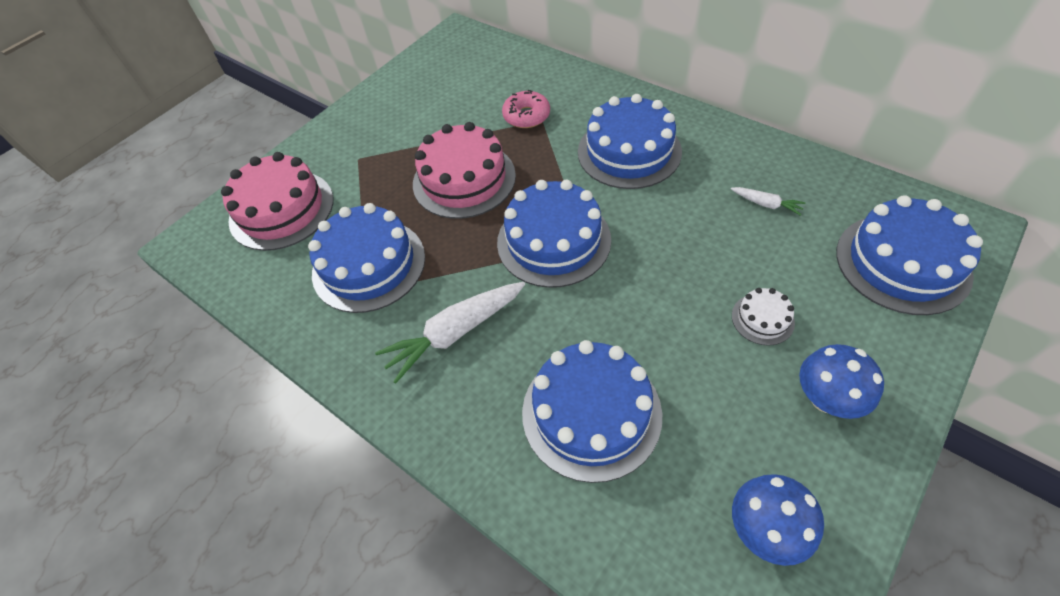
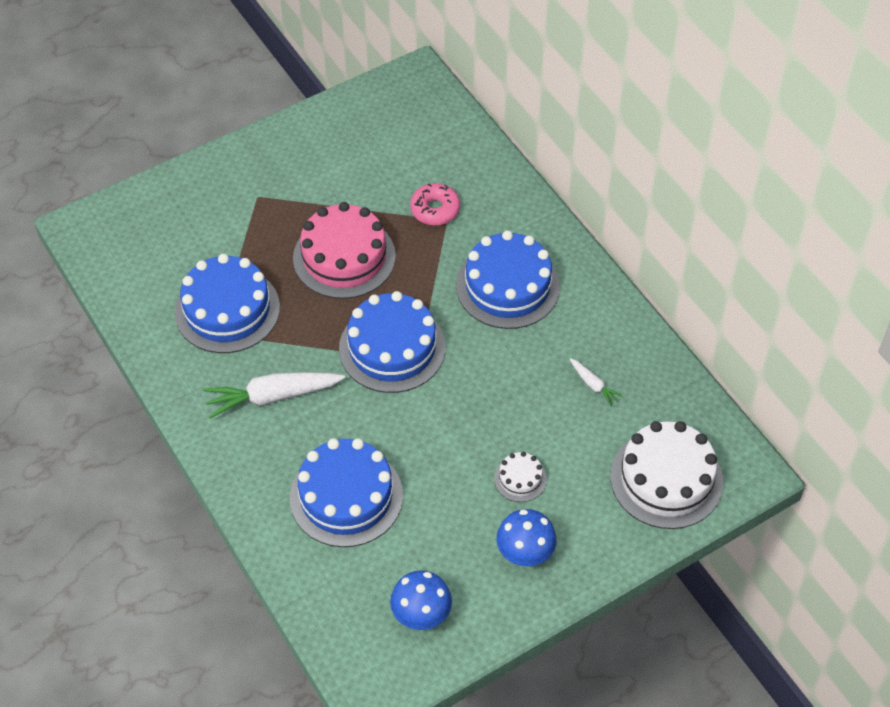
camera: 15 degrees right, 0 degrees up
pink cake [221,152,333,251] -> none
blue cake [836,195,983,315] -> white cake [610,421,723,529]

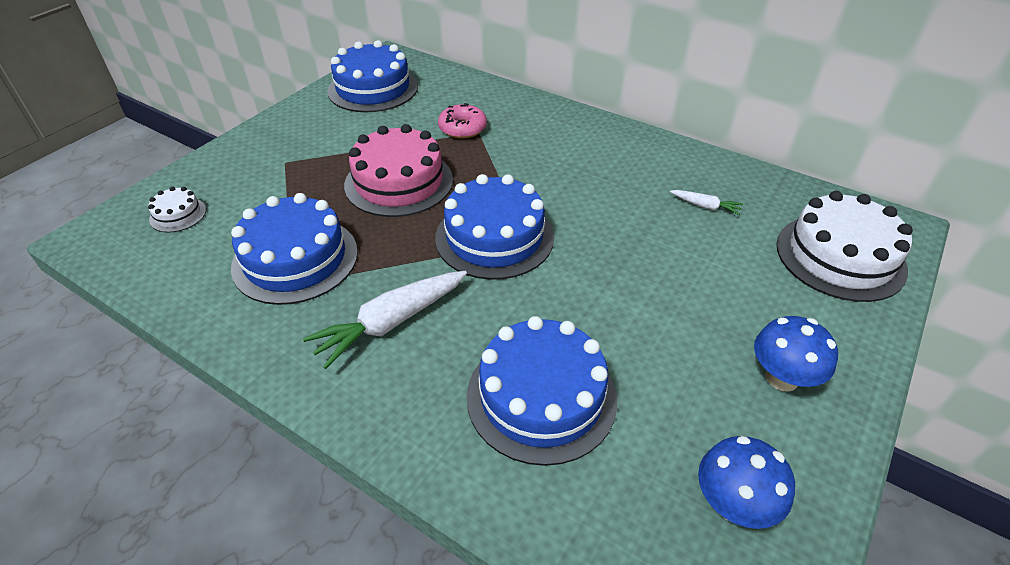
camera: 25 degrees left, 10 degrees down
blue cake [456,230,560,329] -> blue cake moved to [327,40,418,112]
white cake [494,452,547,502] -> white cake moved to [148,186,206,233]

